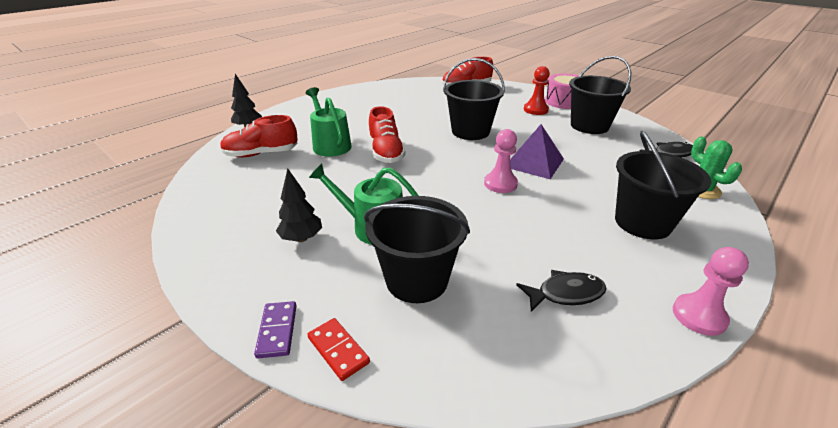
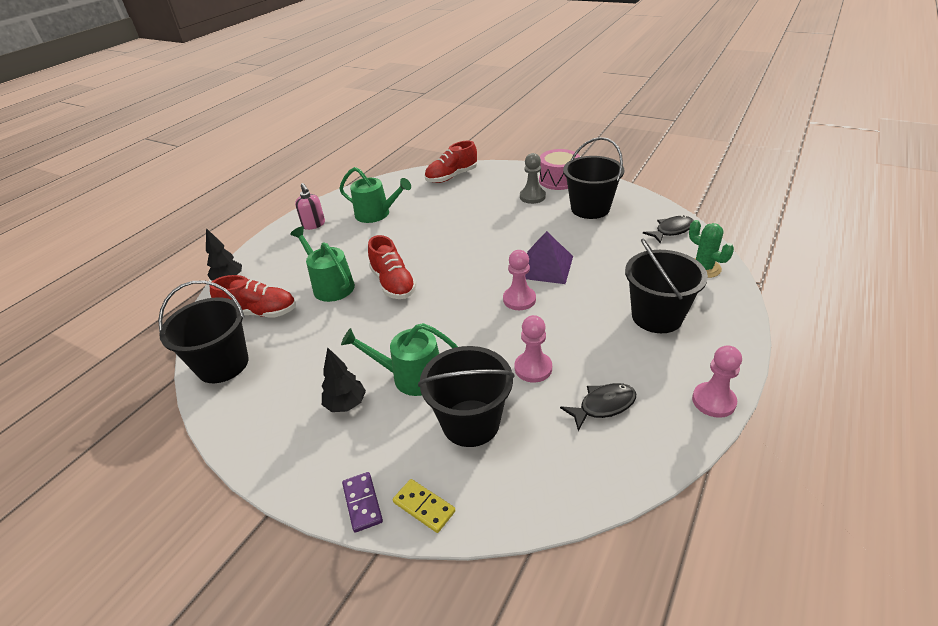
camera: 10 degrees left, 5 degrees up
red shoe [220,115,298,157] -> red shoe turned 150 degrees counterclockwise [210,275,296,317]
red domino [307,318,370,381] -> yellow domino [393,479,456,533]
black bucket [443,58,505,140] -> black bucket moved to [158,280,248,383]
red pawn [524,66,550,115] -> grey pawn [520,153,546,204]
none -> pink soap dispenser [295,183,325,230]
none -> green watering can [339,167,411,223]
none -> pink pawn [515,315,552,383]

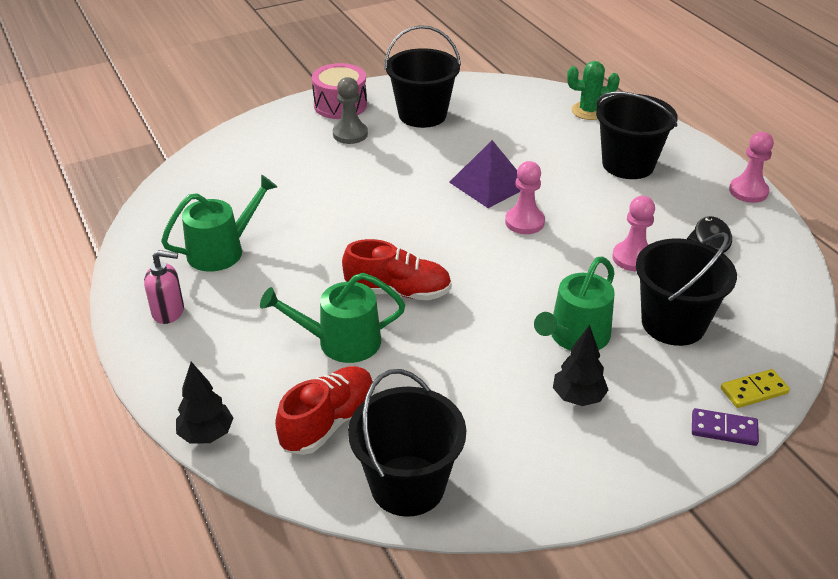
camera: 60 degrees left, 0 degrees up
red shoe [425,140,477,183] -> none
black fish [643,215,694,243] -> none

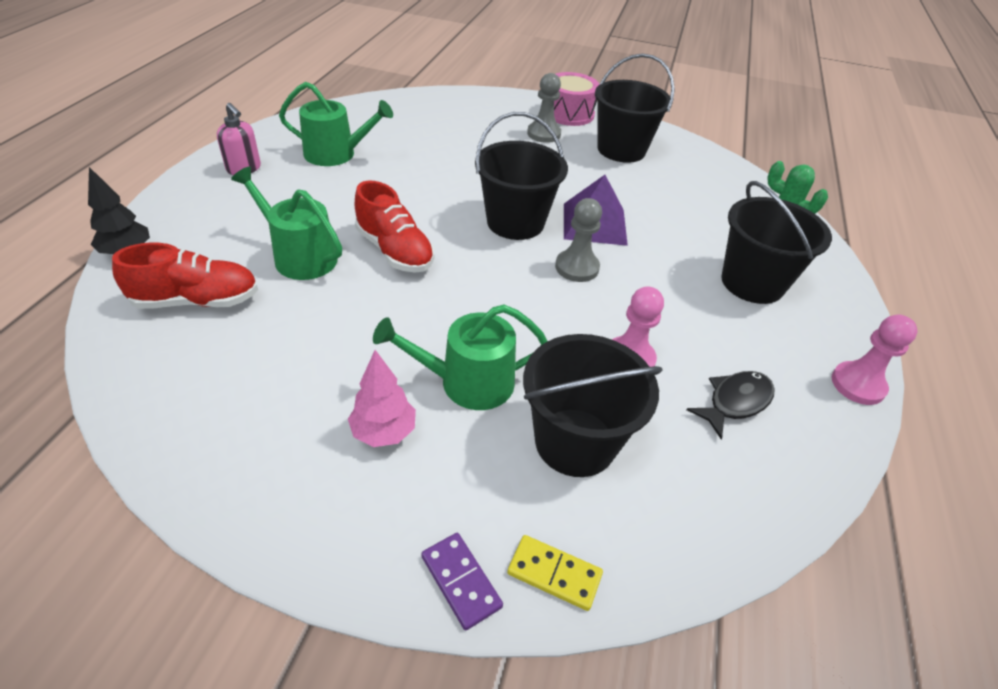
camera: 40 degrees right, 5 degrees up
black bucket [348,369,466,517] -> black bucket moved to [475,112,568,240]
pink pawn [505,161,545,234] -> grey pawn [555,198,602,282]
black tree [553,325,608,406] -> pink tree [348,350,416,447]

